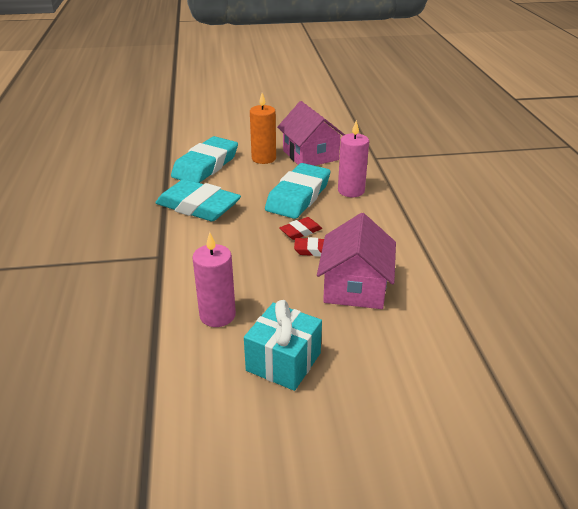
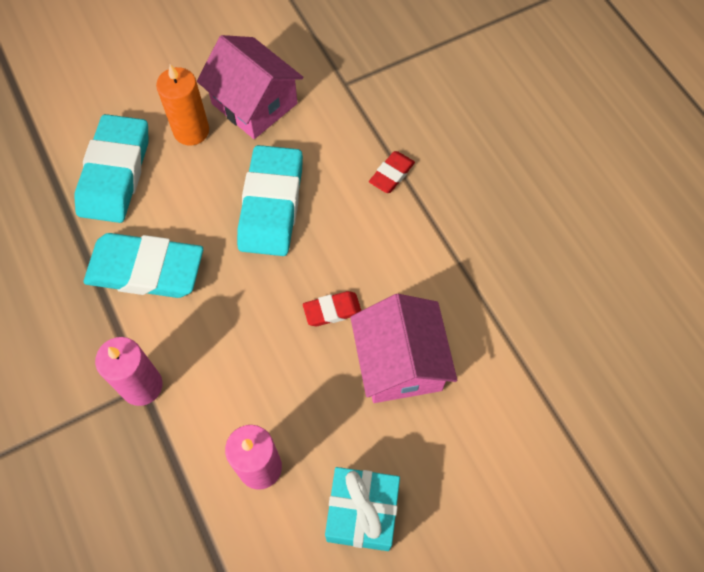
camera: 20 degrees left, 30 degrees up
red eraser [279,217,322,240] -> red eraser moved to [369,151,415,193]
pink candle [338,120,369,197] -> pink candle moved to [95,337,163,406]

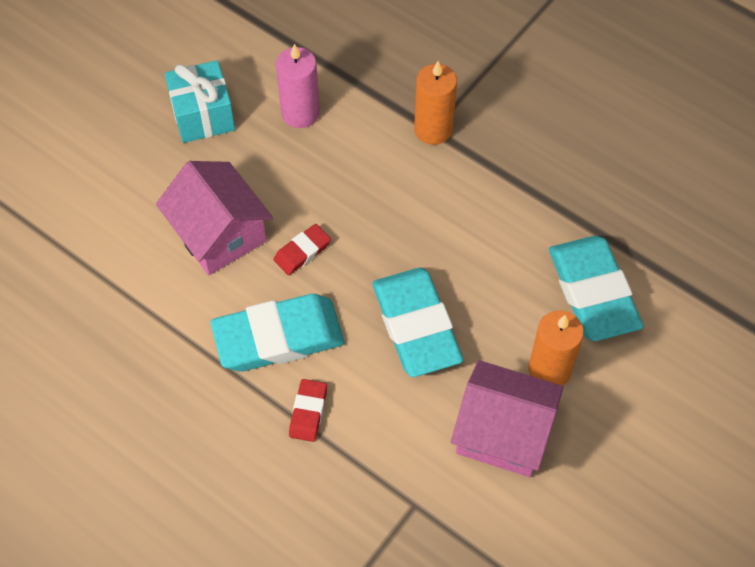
camera: 155 degrees right, 5 degrees down
turquoise eraser [84,233,203,298] -> turquoise eraser moved to [210,294,344,371]
pink candle [95,337,163,406] -> orange candle [414,61,457,145]

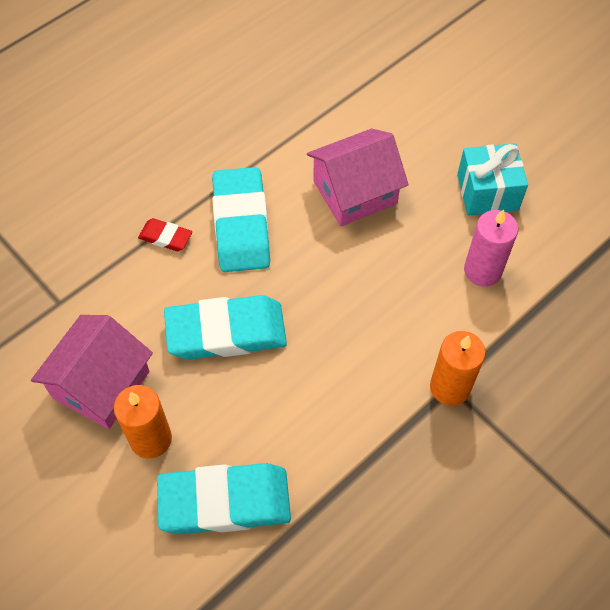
camera: 100 degrees right, 0 degrees up
red eraser [274,224,331,275] -> none

